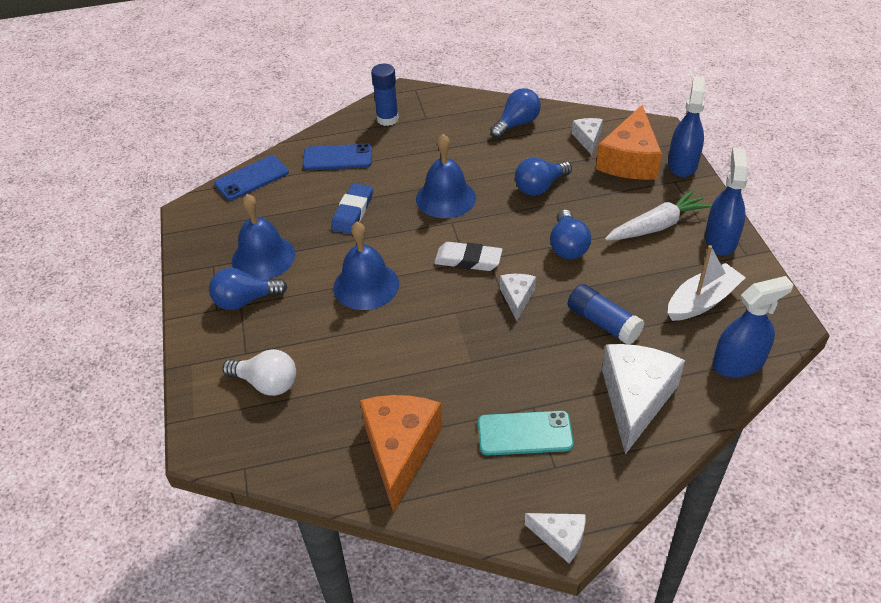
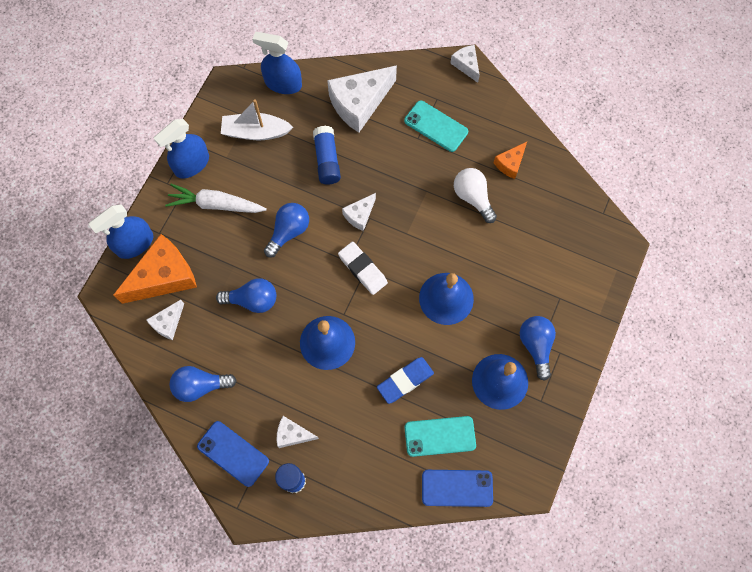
camera: 145 degrees left, 25 degrees up
blue light bulb [209,268,287,310] -> blue light bulb turned 120 degrees counterclockwise [520,316,556,381]
white light bulb [222,349,296,396] -> white light bulb moved to [454,168,497,223]
blue phone [302,144,372,170] -> blue phone moved to [197,421,269,487]
orange cheese [360,395,442,513] -> orange cheese [493,142,527,179], size x0.51
none -> white cheese [277,416,319,448]
none -> turquoise phone [405,416,476,457]

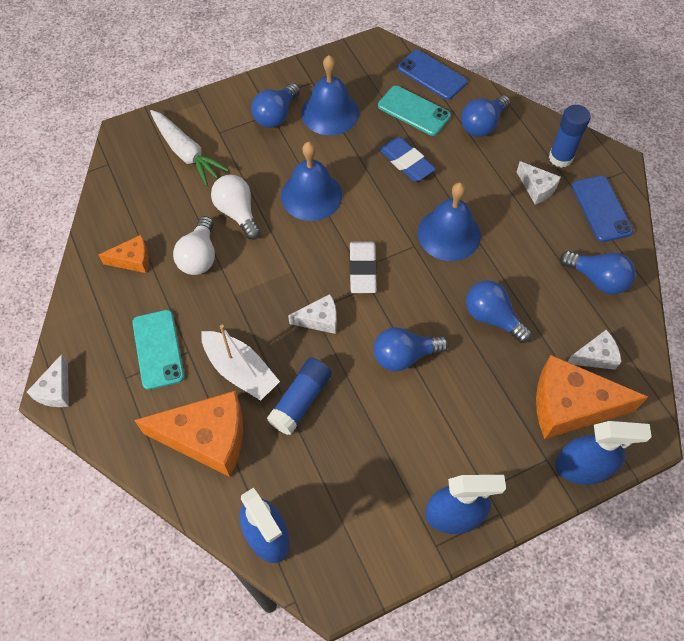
camera: 140 degrees left, 10 degrees down
white carrot [165,184,267,213] -> white carrot moved to [150,110,229,186]
white boat [221,99,293,140] -> white boat moved to [201,325,280,401]
white cheese [327,65,397,132] -> orange cheese [134,390,243,477]
blue eraser [377,357,434,404] -> blue eraser turned 45 degrees clockwise [379,137,436,182]
none -> white light bulb [211,175,261,240]
none -> blue light bulb [461,95,511,137]

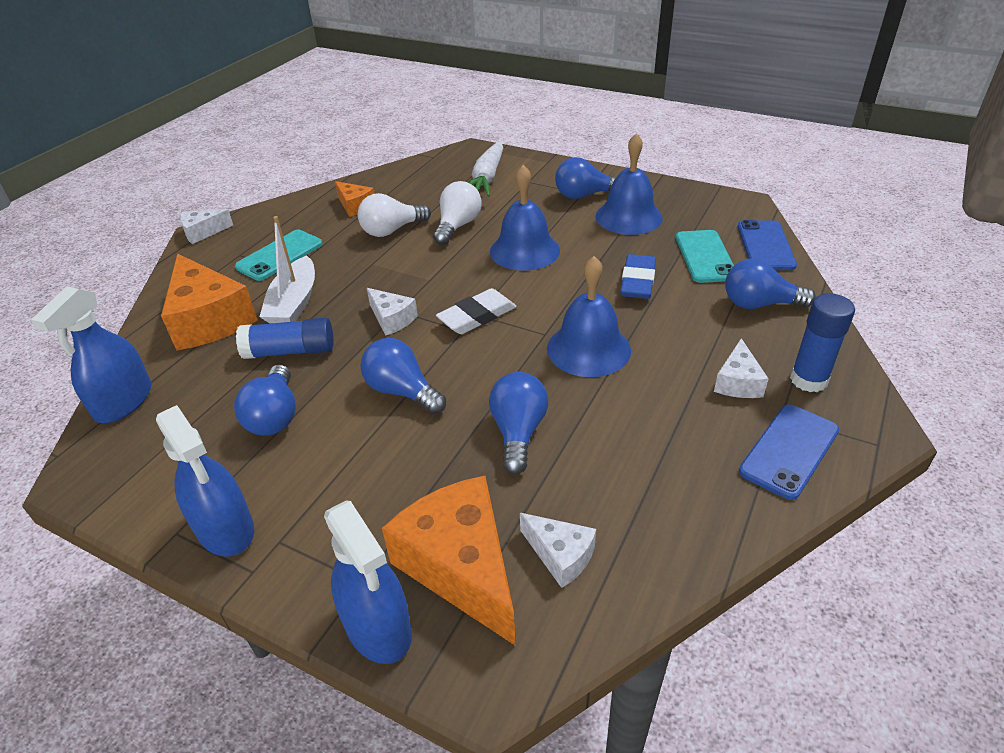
camera: 55 degrees right, 20 degrees down
blue light bulb [560,251,635,294] -> blue light bulb moved to [234,365,296,435]

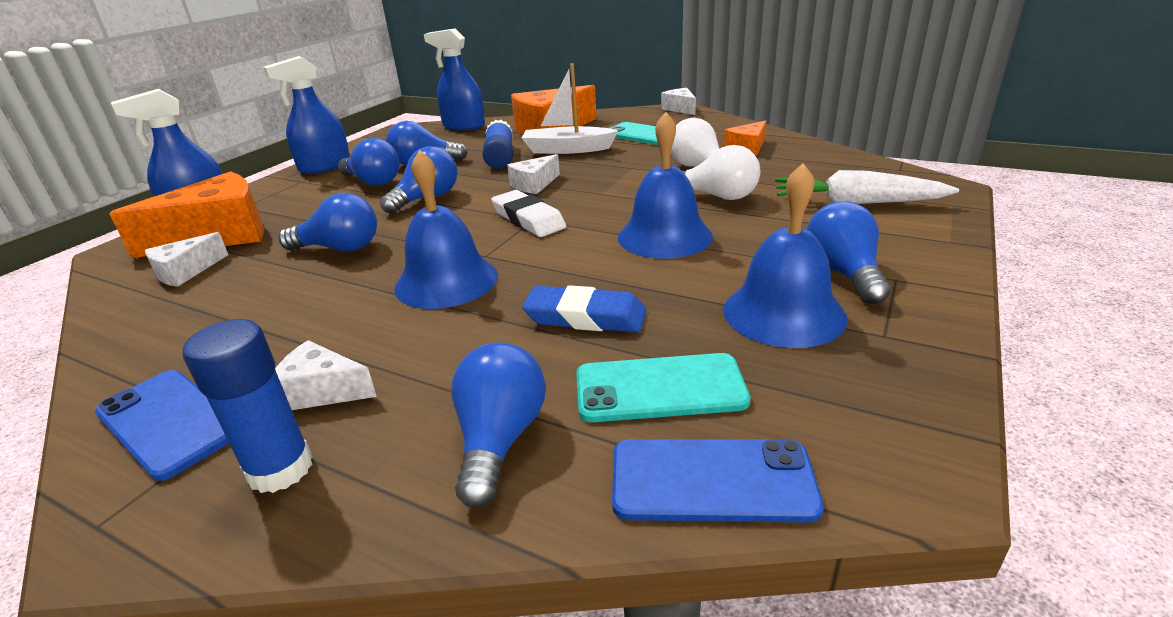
camera: 90 degrees right, 10 degrees down
none -> blue light bulb [338,138,400,186]

